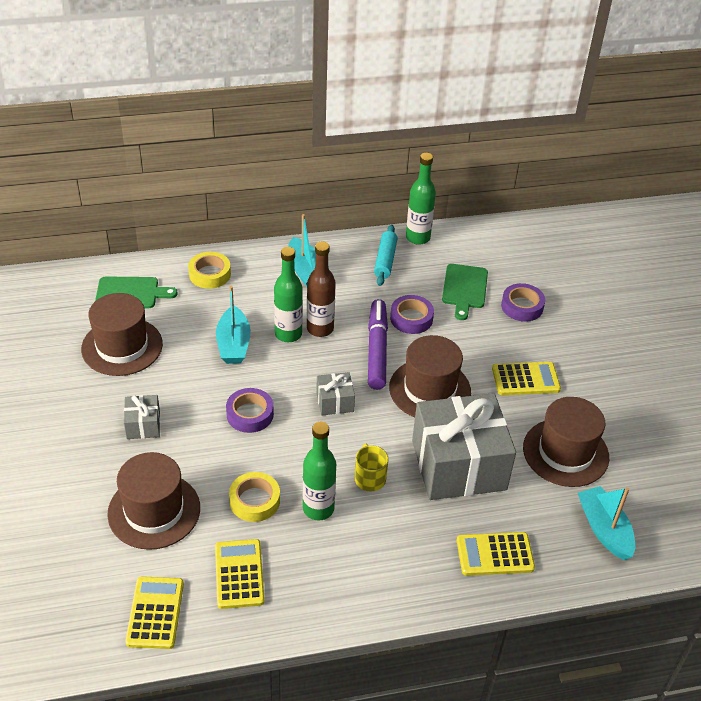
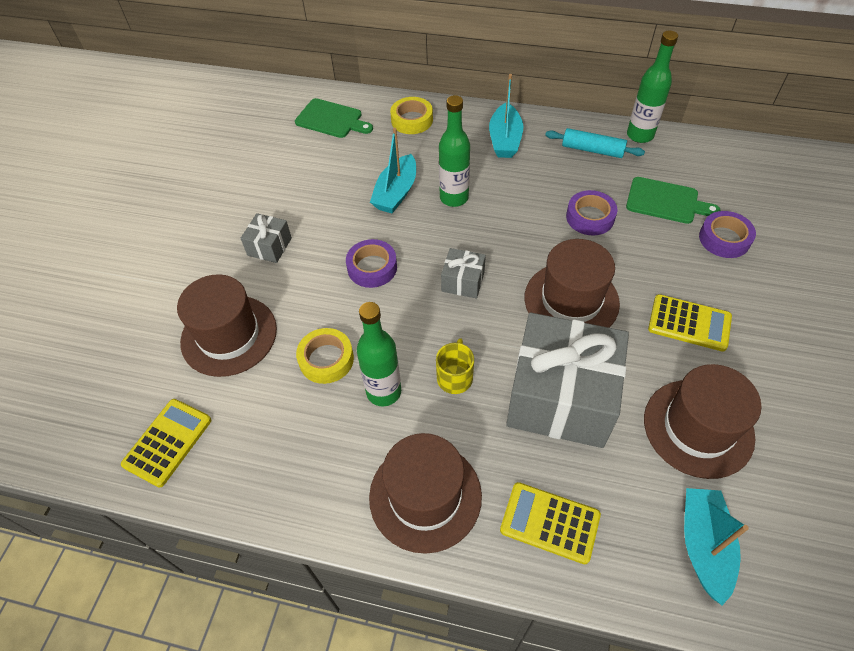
camera: 30 degrees right, 10 degrees up
brown hat [81,293,163,376] -> brown hat moved to [369,433,482,554]
yellow calculator [215,539,265,609] -> none
brown bottle [307,242,336,337] -> none
purple marker [368,299,388,390] -> none
turquoise rolling pin [374,225,398,286] -> turquoise rolling pin turned 75 degrees clockwise [545,128,645,158]
green cutting board [442,264,488,320] -> green cutting board turned 105 degrees counterclockwise [626,177,721,224]

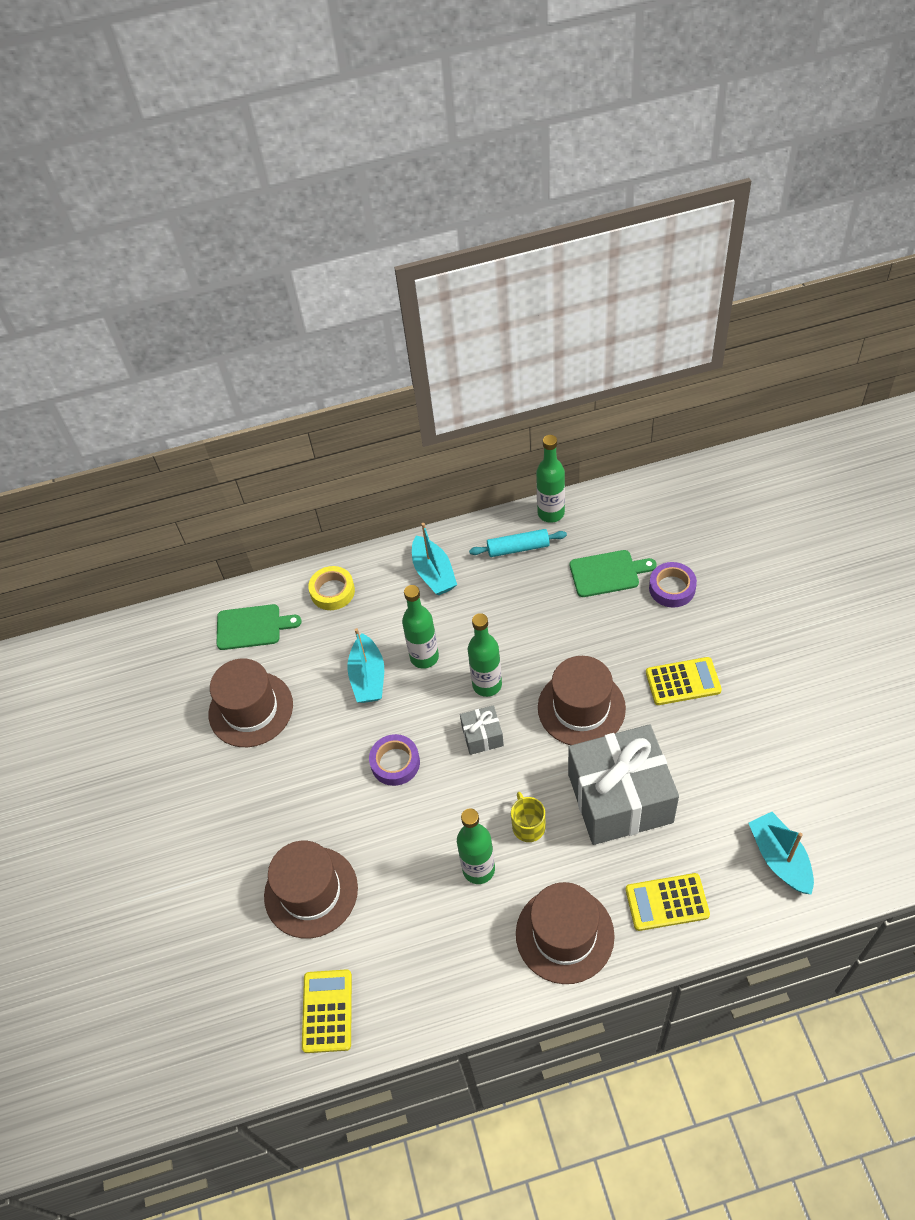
camera: 25 degrees left, 0 degrees up
grey gift [240,213,292,263] -> none
yellow tape [296,328,354,384] -> none
purple tape [566,190,617,235] -> none
brown hat [644,364,761,479] -> brown hat moved to [209,658,293,747]
none -> green bottle [468,613,502,697]

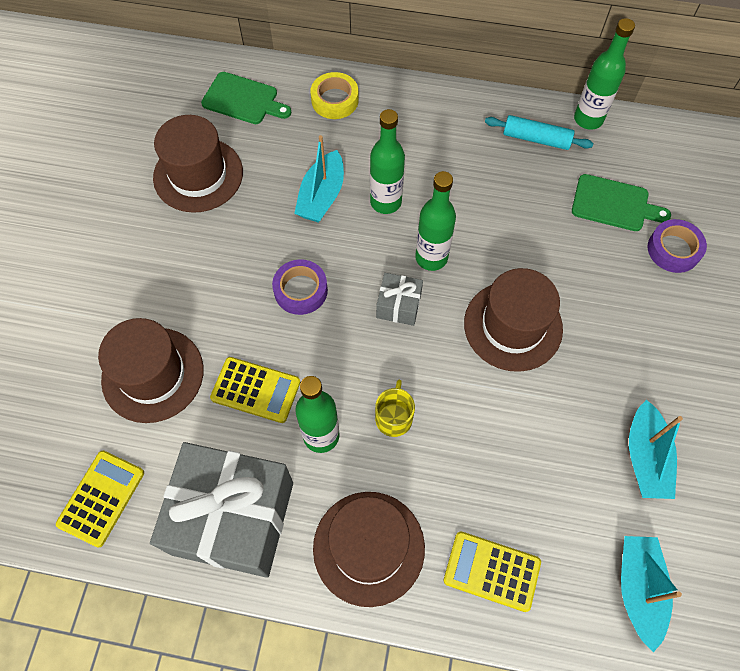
camera: 20 degrees right, 10 degrees up
turquoise boat [412,523,457,596] -> turquoise boat moved to [629,400,683,499]
grey gift [568,724,679,845] -> grey gift moved to [150,442,293,578]
yellow calculator [646,657,722,705] -> yellow calculator moved to [210,357,300,423]

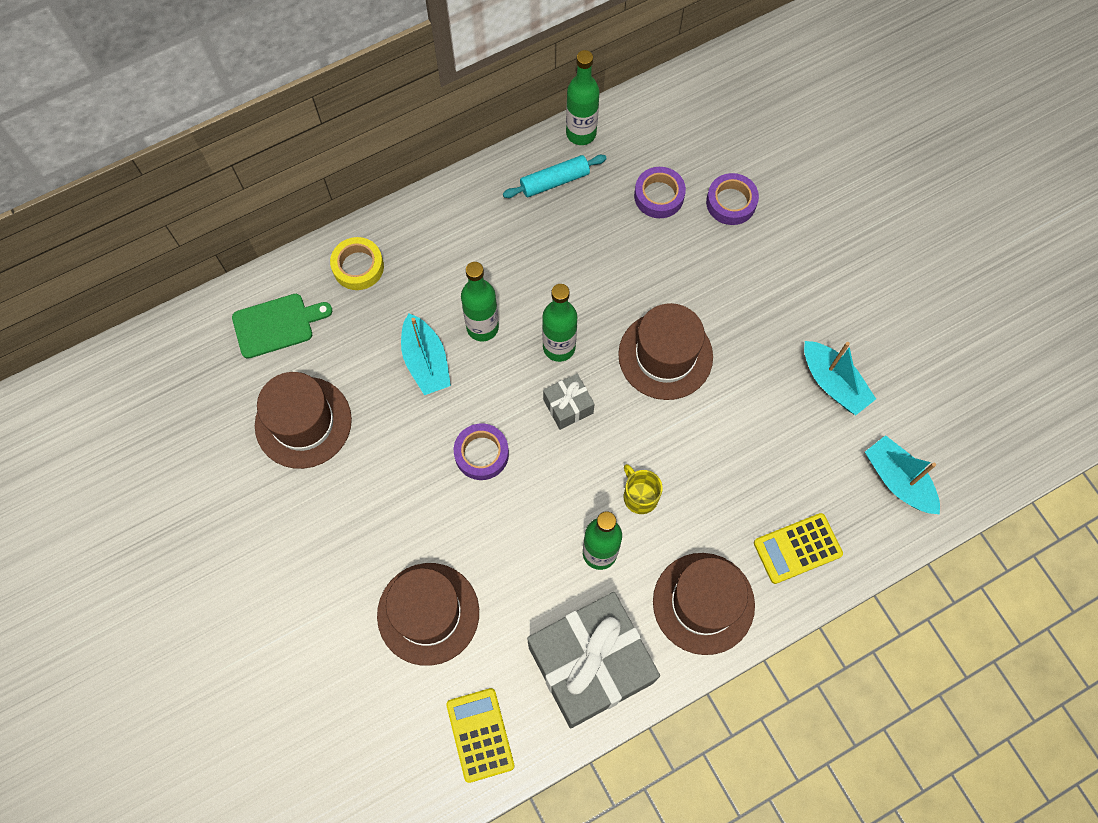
camera: 40 degrees left, 5 degrees up
yellow calculator [210,357,300,423] -> none
green cutting board [572,174,671,231] -> purple tape [634,167,686,218]

